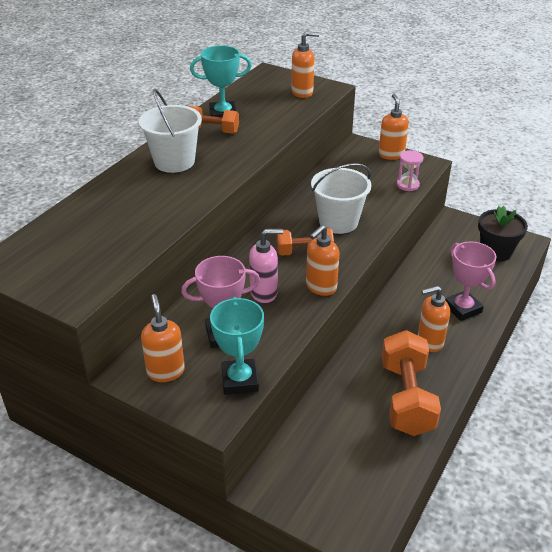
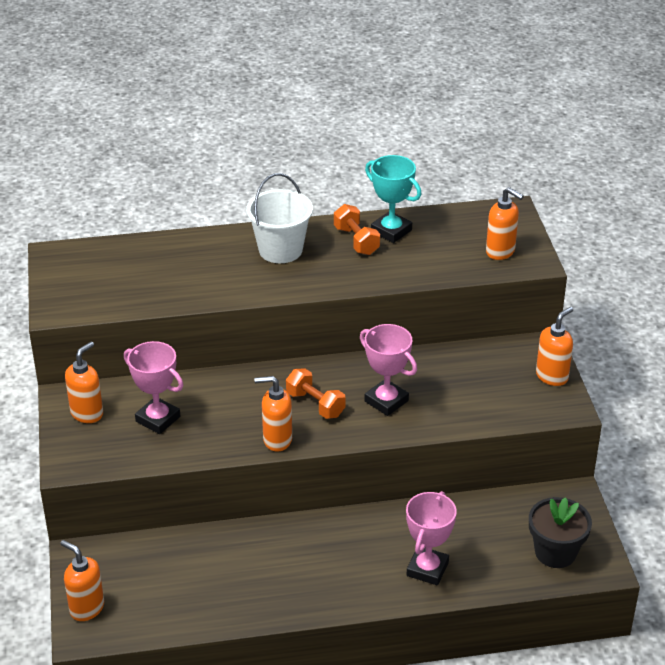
camera: 50 degrees right, 0 degrees up
turquoise trophy [210,297,264,395] -> none
pink soap dispenser [249,229,283,303] -> none
white bucket [311,163,371,234] -> pink trophy [360,324,417,416]
orange dumbbell [382,330,441,436] -> none
pink hourglass [397,150,423,191] -> none
orange soap dispenser [418,286,450,352] -> orange soap dispenser moved to [60,540,104,621]

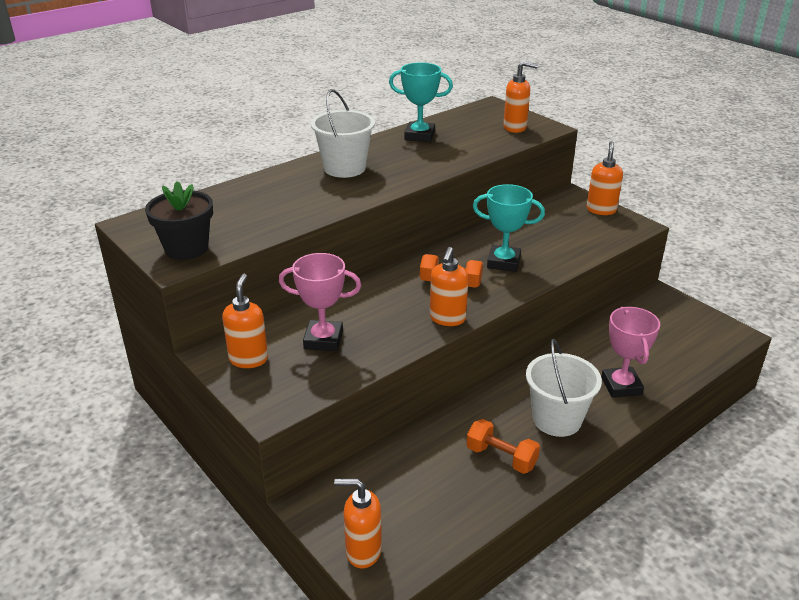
camera: 30 degrees left, 5 degrees down
orange soap dispenser [254,376,292,452] -> orange soap dispenser turned 45 degrees counterclockwise [430,247,468,326]
orange dumbbell [334,204,380,255] -> orange dumbbell moved to [466,419,540,474]
pink trophy [360,324,417,416] -> turquoise trophy [473,184,545,272]
black flower pot [529,497,592,568] -> black flower pot moved to [145,181,213,260]
none -> white bucket [526,339,602,437]

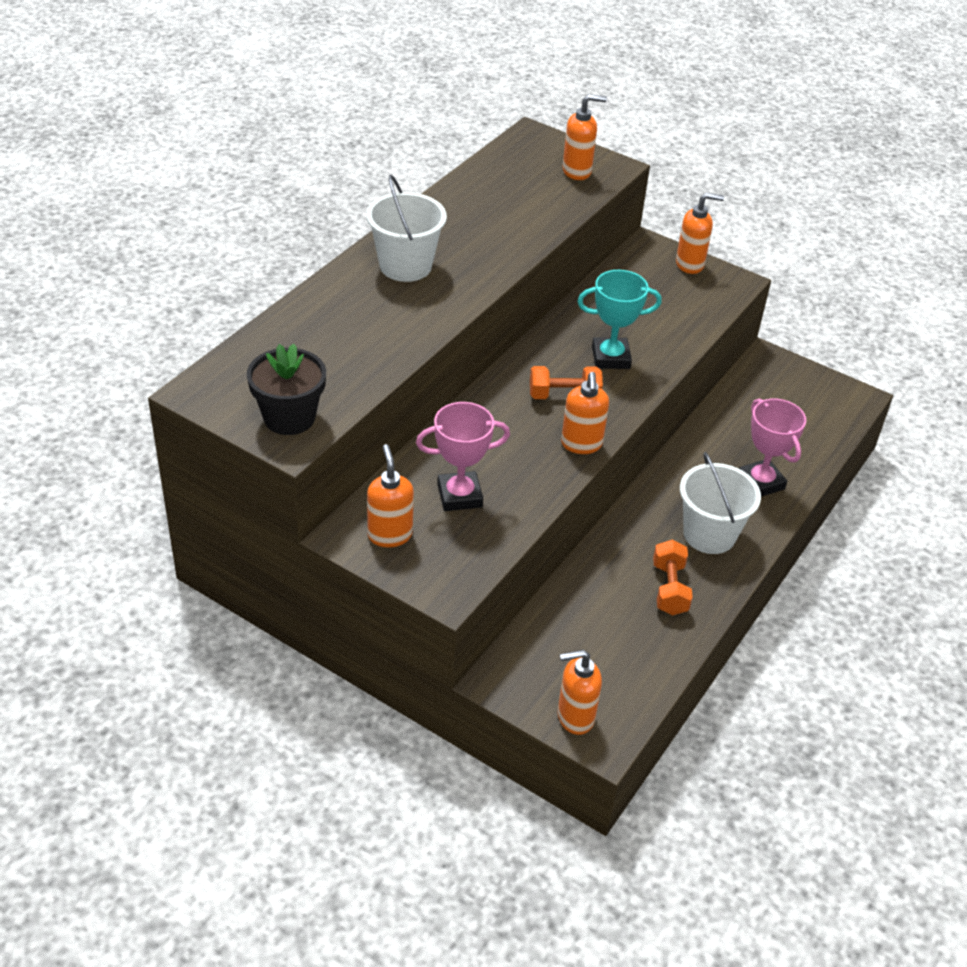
camera: 20 degrees left, 10 degrees up
turquoise trophy [389,62,453,142] -> none
orange dumbbell [466,419,540,474] -> orange dumbbell turned 75 degrees clockwise [653,540,693,615]
orange soap dispenser [587,141,623,215] -> orange soap dispenser turned 90 degrees clockwise [676,193,724,274]

